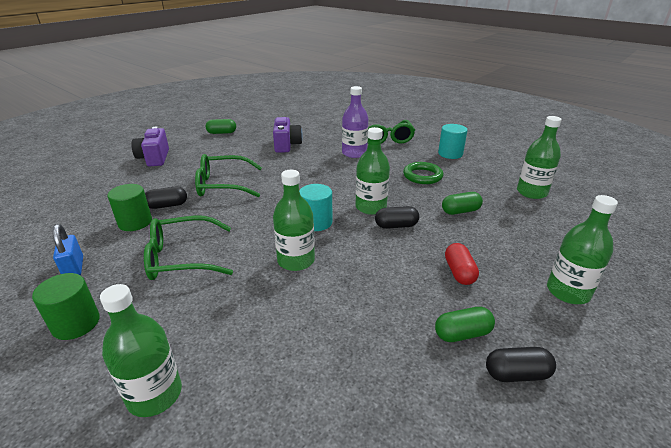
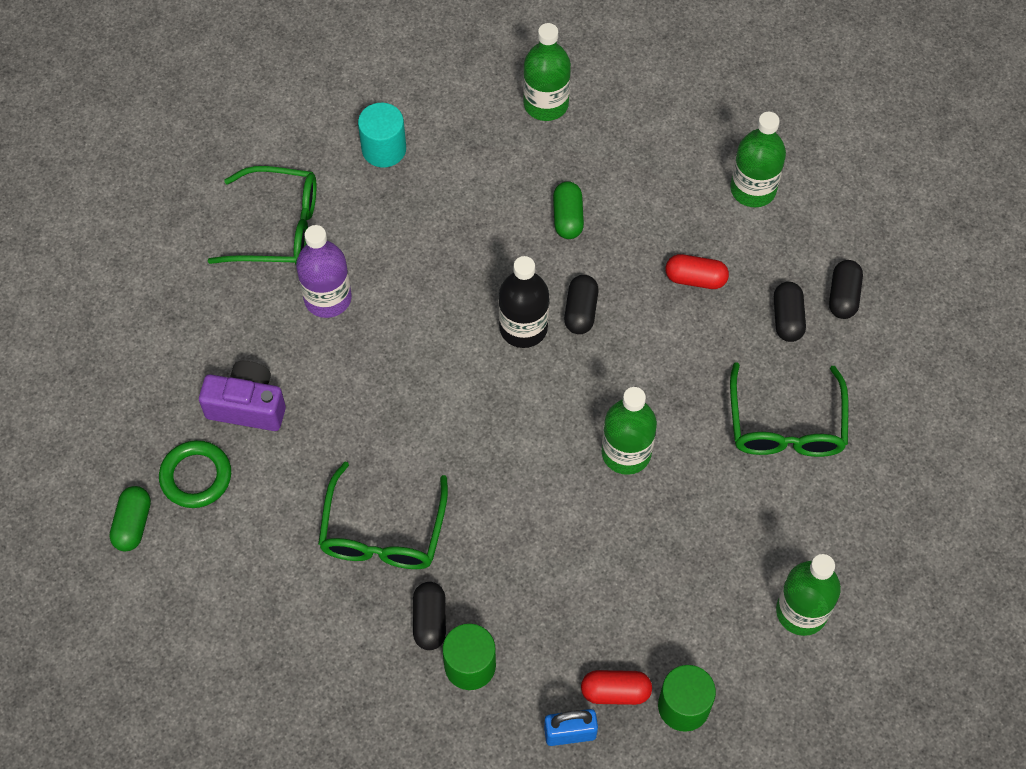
camera: 75 degrees left, 30 degrees up
purple camera [131,127,169,166] -> none
green glasses [144,216,233,280] -> green glasses moved to [730,362,848,457]
turquoise cylinder [299,184,332,231] -> none
green bottle [355,127,390,215] -> black bottle [499,256,549,348]
green ring [403,162,443,184] -> green ring moved to [159,440,231,508]
green capsule [435,307,495,342] -> black capsule [774,282,806,342]
none -> red capsule [581,670,652,705]

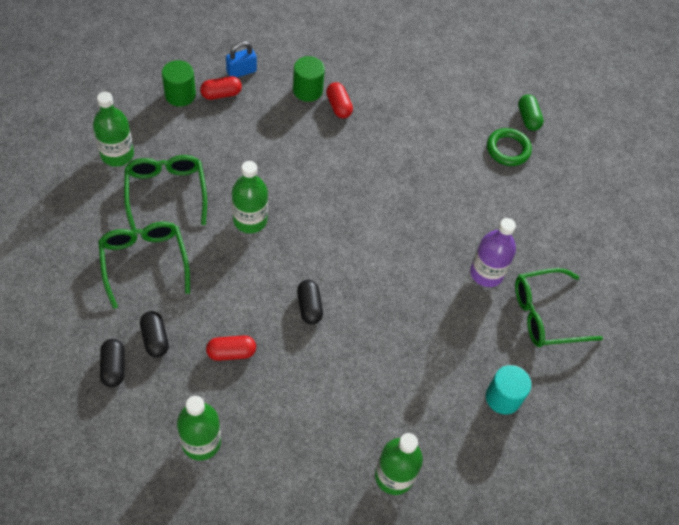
camera: 155 degrees right, 5 degrees down
purple camera [199,361,286,431] -> none
green glasses [318,461,448,569] -> green glasses moved to [124,155,207,231]
black capsule [413,582,446,650] -> red capsule [326,82,353,118]
black bottle [499,256,549,348] -> none
green capsule [553,181,584,239] -> none

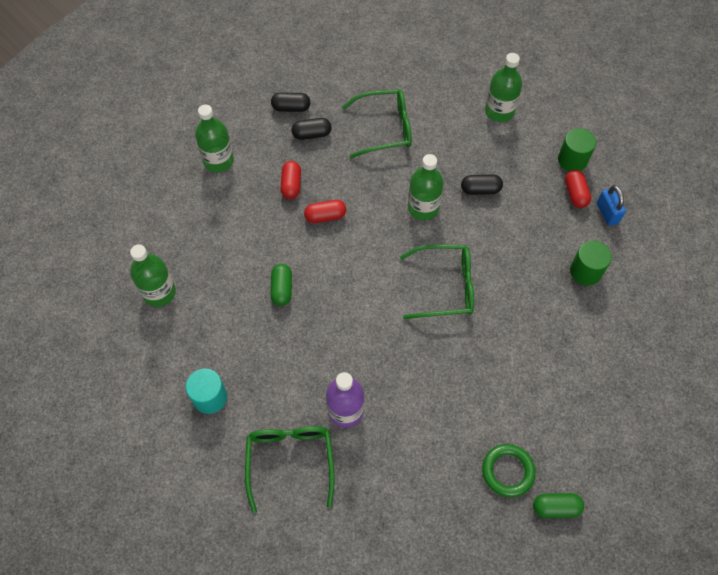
camera: 105 degrees right, 5 degrees up
green glasses [124,155,207,231] -> green glasses moved to [400,244,474,319]
black capsule [297,280,323,324] -> black capsule moved to [461,175,503,195]
red capsule [326,82,353,118] -> red capsule moved to [304,200,346,223]
none -> green capsule [270,264,292,306]

